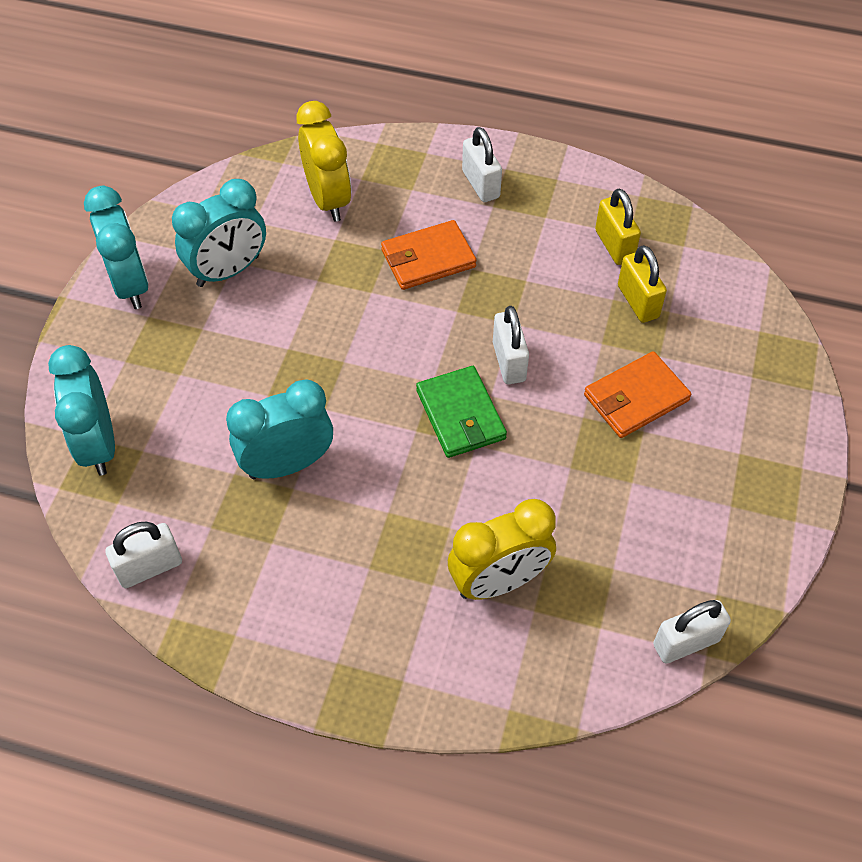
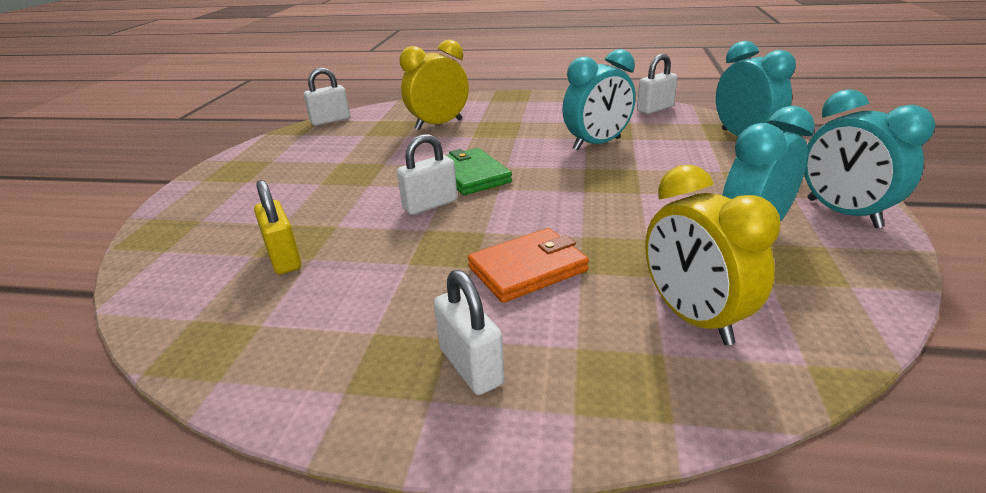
camera: 175 degrees right, 25 degrees down
white padlock [493,306,529,384] -> white padlock turned 75 degrees clockwise [397,134,457,215]
orange wallet [584,351,691,438] -> none
yellow padlock [595,189,641,265] -> none

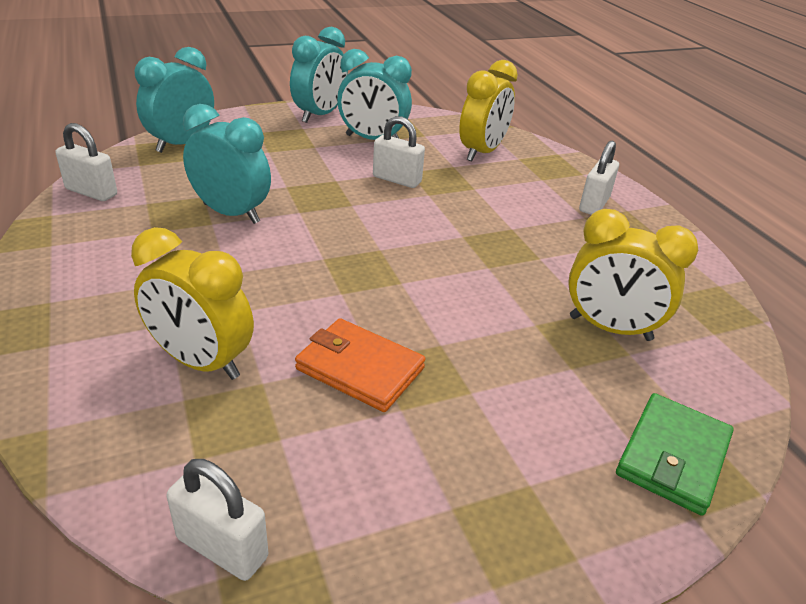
camera: 125 degrees left, 5 degrees up
yellow padlock [254,180,301,275] -> yellow clock [568,209,698,341]
white padlock [397,134,457,215] -> white padlock moved to [373,116,425,188]
green wallet [446,148,512,195] -> green wallet moved to [616,393,734,516]
orange wallet [468,228,589,303] -> orange wallet moved to [295,318,425,412]

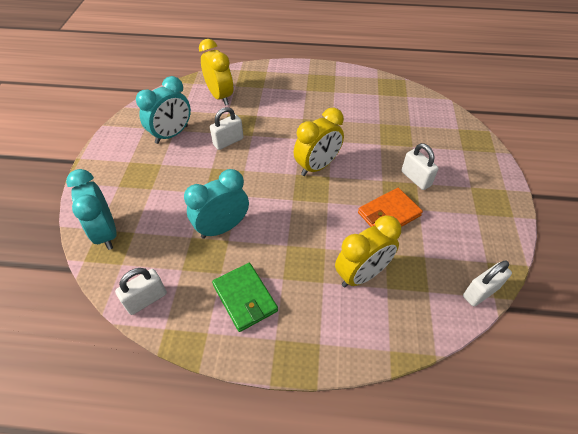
camera: 60 degrees left, 15 degrees up
turquoise clock [290,27,348,123] -> none
yellow clock [568,209,698,341] -> yellow clock moved to [293,108,344,176]
white padlock [579,140,619,215] -> white padlock moved to [401,143,438,190]
green wallet [616,393,734,516] -> green wallet moved to [212,263,278,332]

